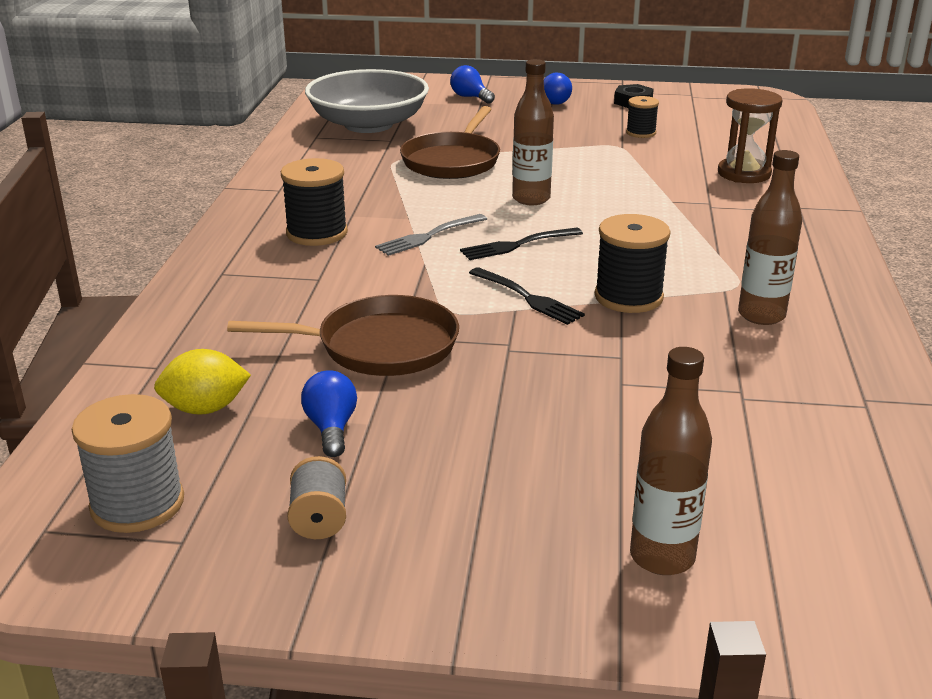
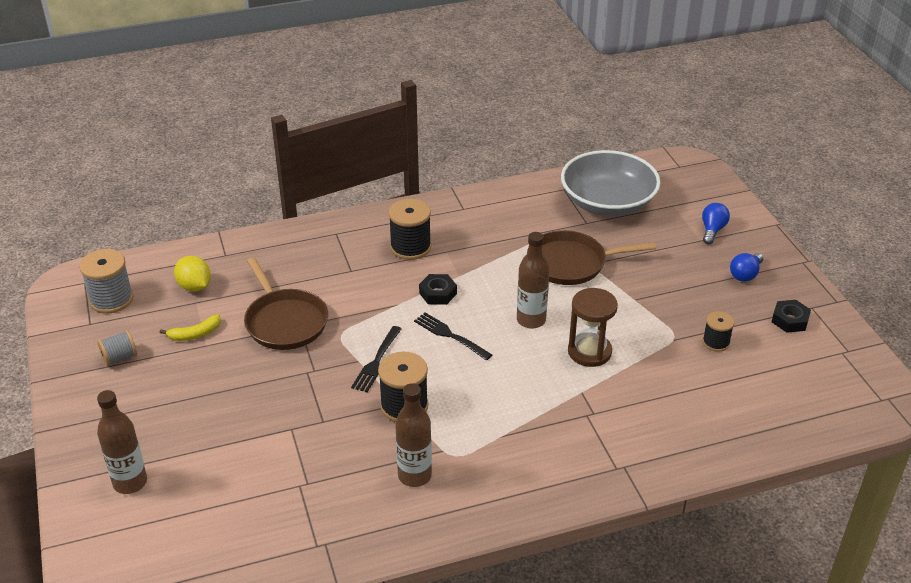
camera: 65 degrees right, 10 degrees up
blue light bulb [301,370,357,457] -> yellow banana [160,314,221,341]
grey fork [375,214,487,256] -> black nut [419,274,457,305]
brown hourglass [718,88,783,183] -> brown hourglass moved to [568,288,618,367]

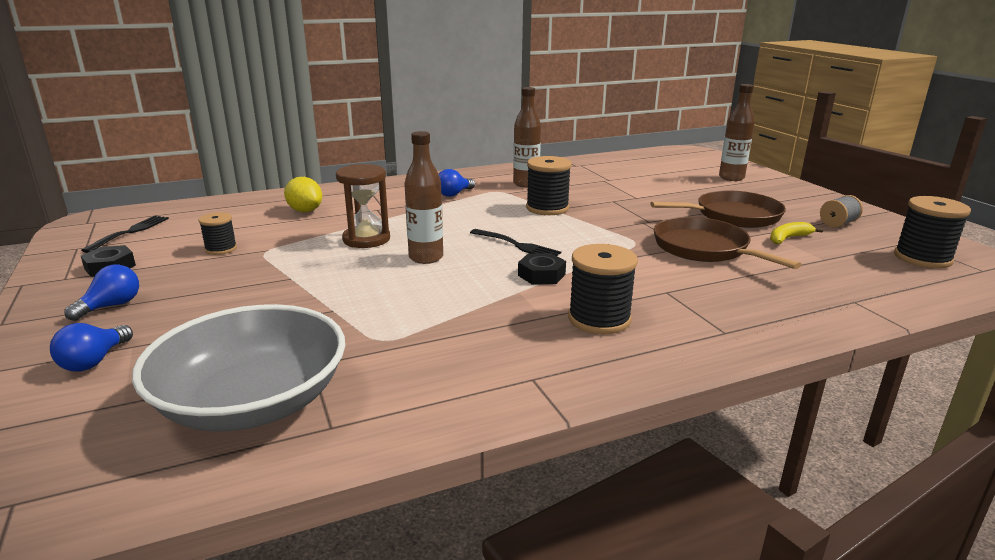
camera: 175 degrees right, 15 degrees down
grey spool [79,249,134,314] -> black spool [894,196,971,269]
yellow lemon [174,256,211,292] -> yellow lemon moved to [284,177,322,212]
black fork [351,326,402,392] -> black fork moved to [81,216,169,253]
brown pan [527,230,656,285] -> brown pan moved to [651,190,786,228]
none -> blue light bulb [438,169,475,197]

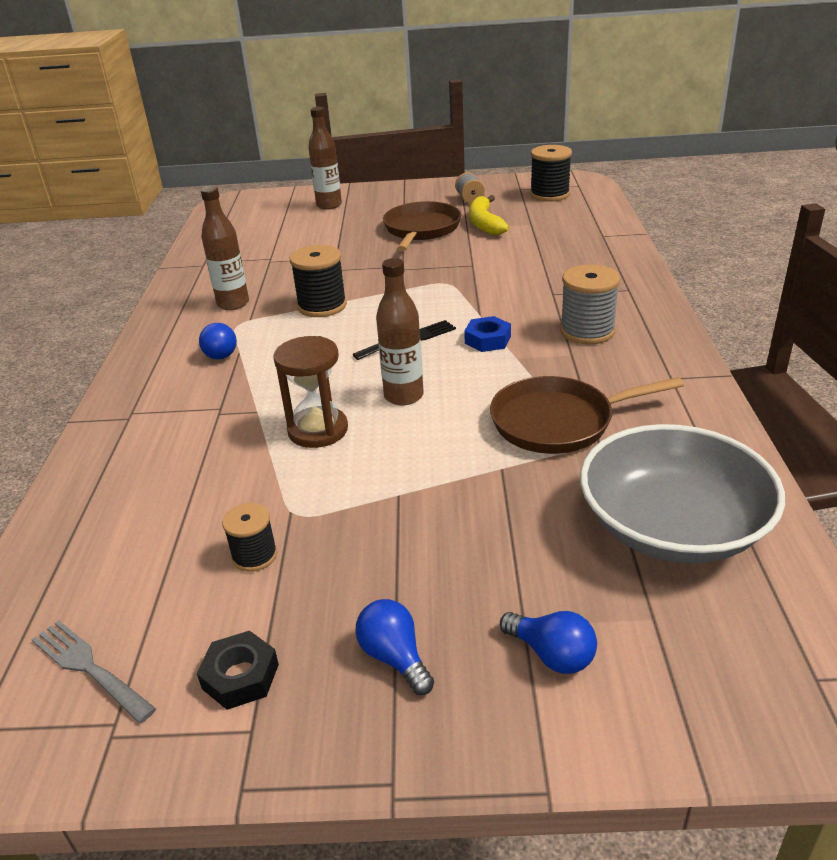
camera: 65 degrees left, 10 degrees up
black fork [81,216,169,253] -> grey fork [31,620,156,724]
yellow lemon [284,177,322,212] -> none
black nut [518,253,566,285] -> blue nut [464,316,511,352]
black spool [568,244,638,334] -> grey spool [560,264,620,344]
brown pan [654,217,801,269] -> brown pan moved to [490,376,684,454]
yellow banana [770,222,824,244] -> yellow banana [469,195,509,235], size x1.53

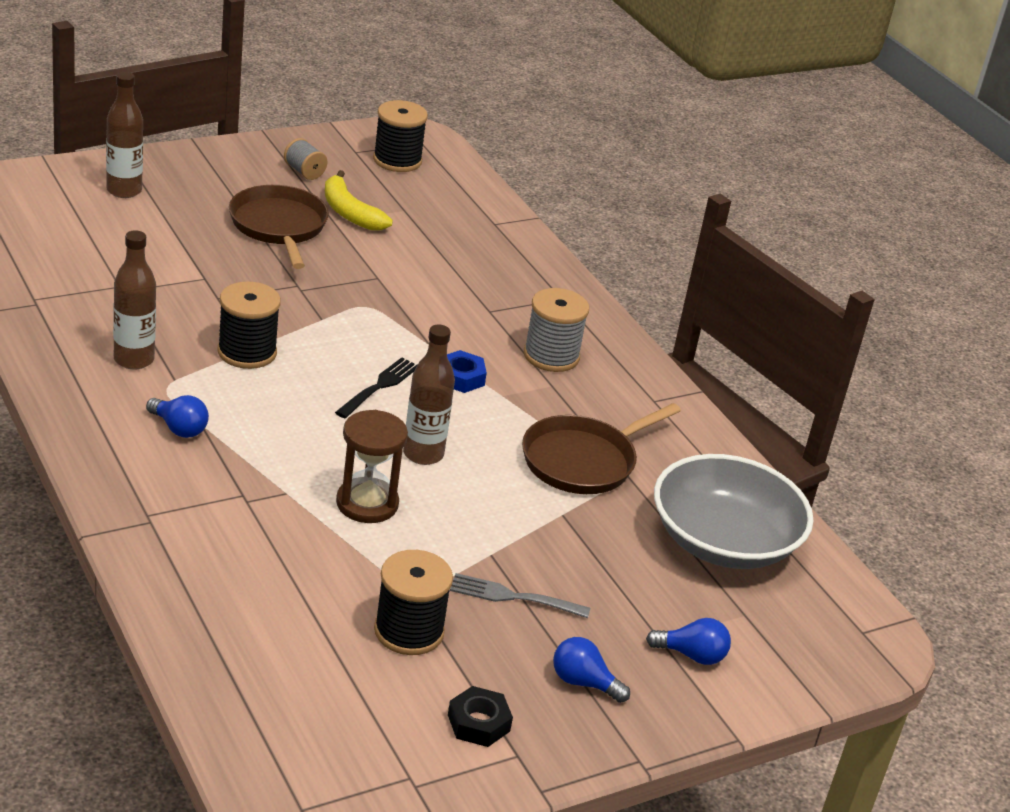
camera: 35 degrees left, 0 degrees up
grey fork [31,620,156,724] -> grey fork moved to [450,573,590,618]
black spool [222,503,277,572] -> black spool [374,550,453,655], size x1.67

